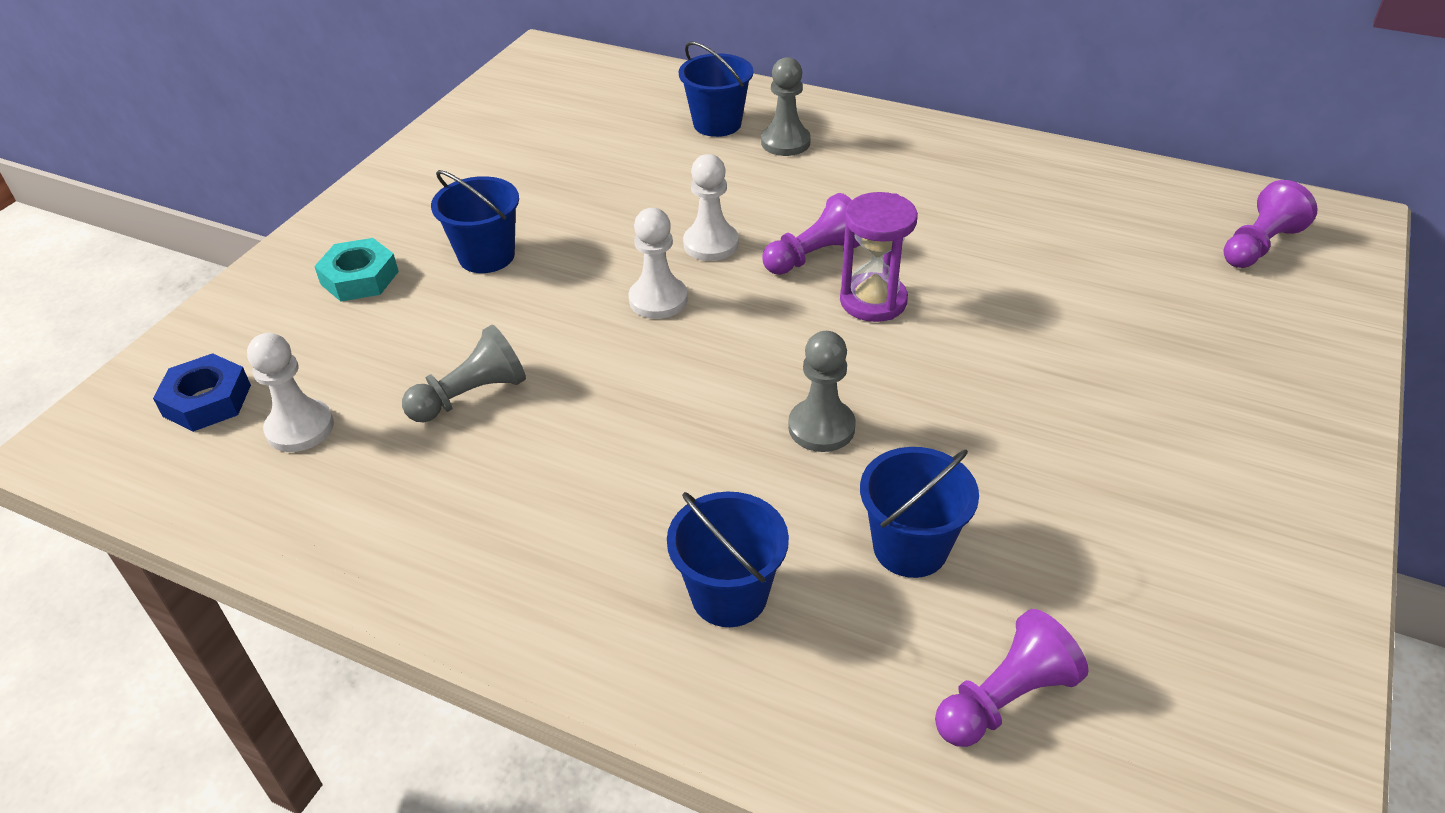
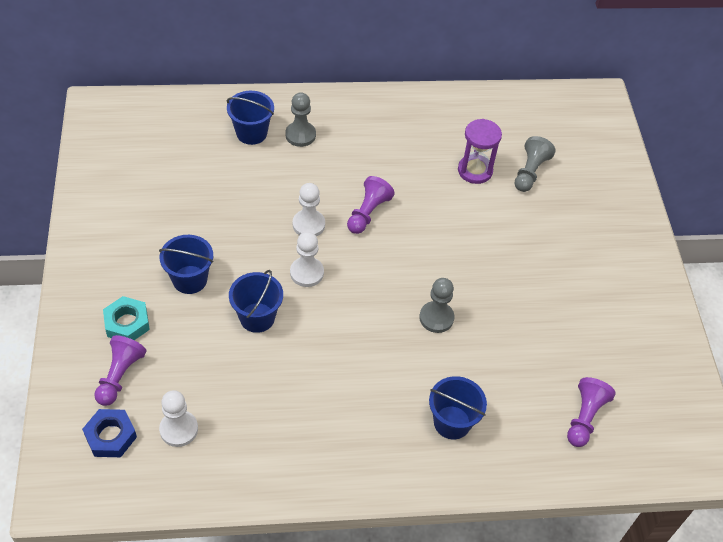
camera: 35 degrees left, 10 degrees up
grey pawn [402,325,526,422] -> grey pawn moved to [515,136,556,192]
purple hourglass [840,192,918,322] -> purple hourglass moved to [458,119,502,184]
blue bucket [860,447,979,578] -> blue bucket moved to [229,270,283,333]
purple pawn [1224,180,1317,268] -> purple pawn moved to [94,335,147,406]

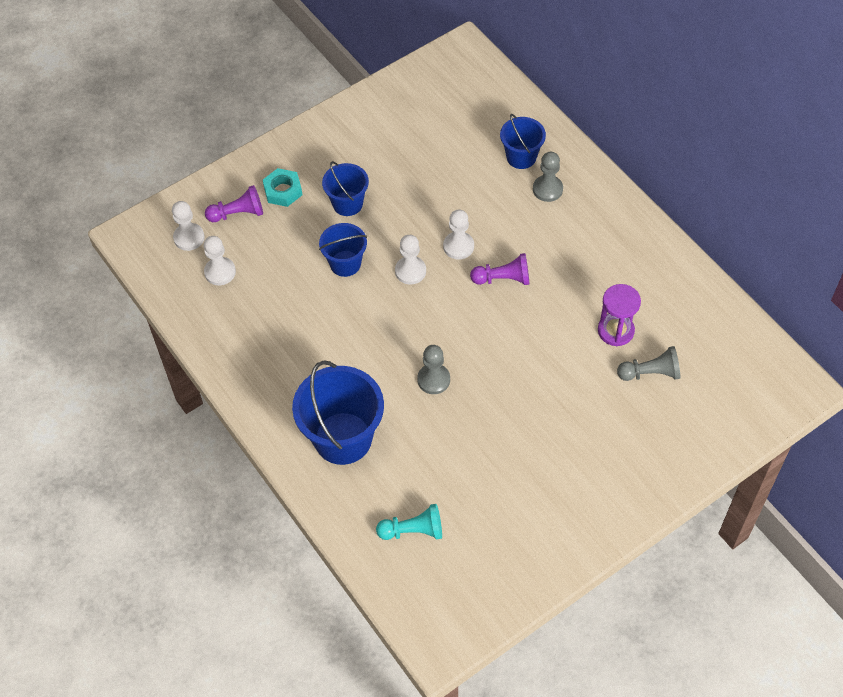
camera: 65 degrees right, 5 degrees up
blue nut [82,409,137,457] -> white pawn [172,201,205,251]
blue bucket [429,376,487,439] -> blue bucket [292,361,384,465], size x1.74
purple pawn [567,377,615,447] -> turquoise pawn [376,504,442,540]

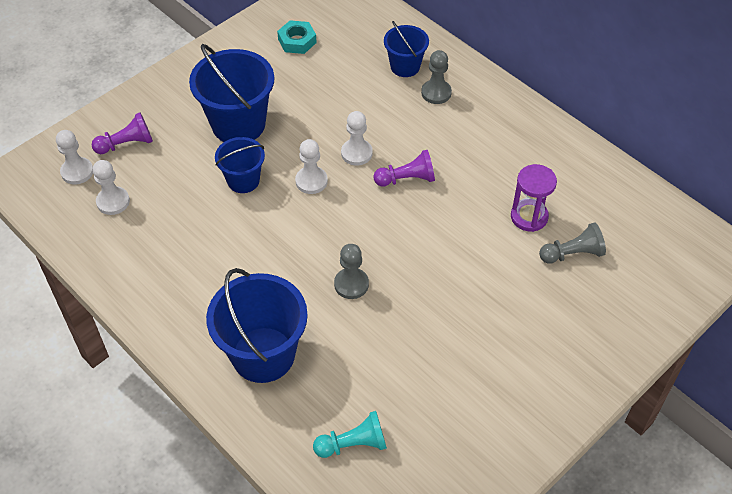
camera: 10 degrees left, 5 degrees down
turquoise nut [263,168,302,207] -> turquoise nut moved to [277,20,317,54]
blue bucket [322,161,369,216] -> blue bucket [189,44,274,142], size x1.74

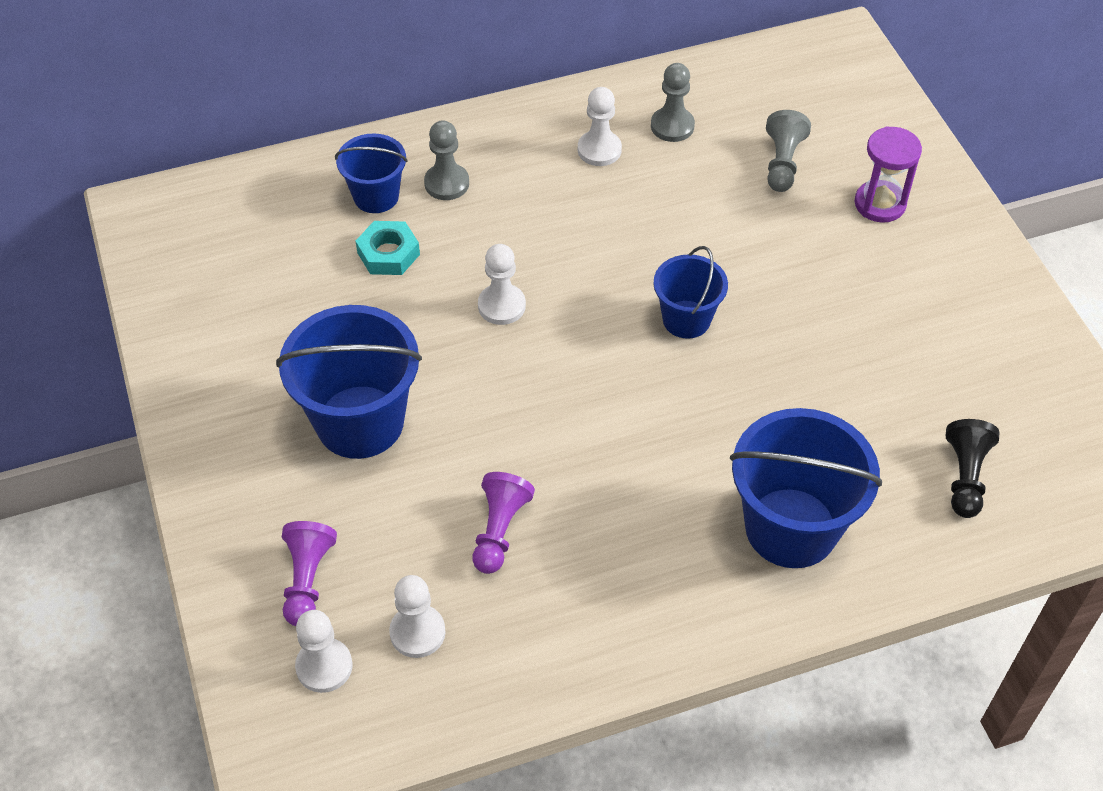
camera: 65 degrees left, 0 degrees up
blue bucket [215,137,265,193] -> blue bucket moved to [654,246,728,339]
turquoise nut [277,20,317,54] -> turquoise nut moved to [356,221,420,275]
white pawn [295,139,328,194] -> white pawn moved to [578,87,622,166]
turquoise pawn [313,411,387,458] -> black pawn [946,419,999,518]
grey pawn [334,244,369,299] -> grey pawn moved to [651,63,695,142]
purple pawn [374,150,435,186] -> purple pawn moved to [472,472,535,574]
purple hourglass [511,164,557,232] -> purple hourglass moved to [855,127,922,223]

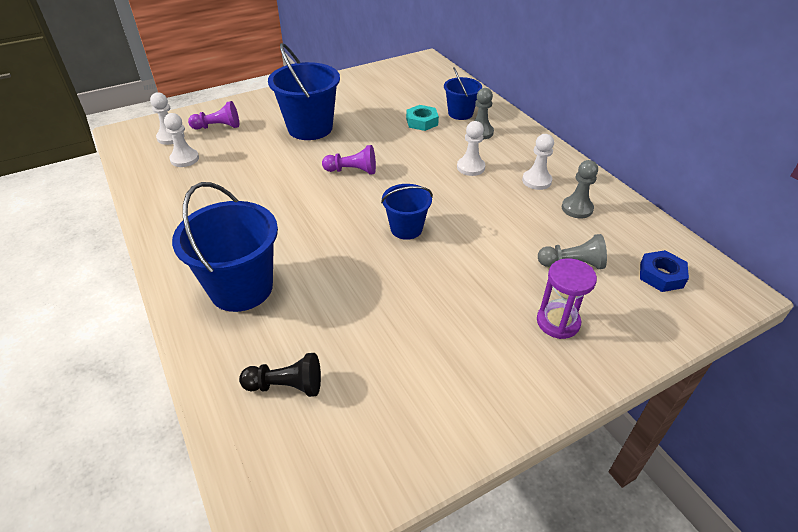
camera: 80 degrees right, 10 degrees down
purple pawn [472,472,535,574] -> purple pawn moved to [322,145,376,175]
white pawn [478,244,526,325] -> white pawn moved to [457,121,485,176]
none -> blue nut [640,250,689,292]

